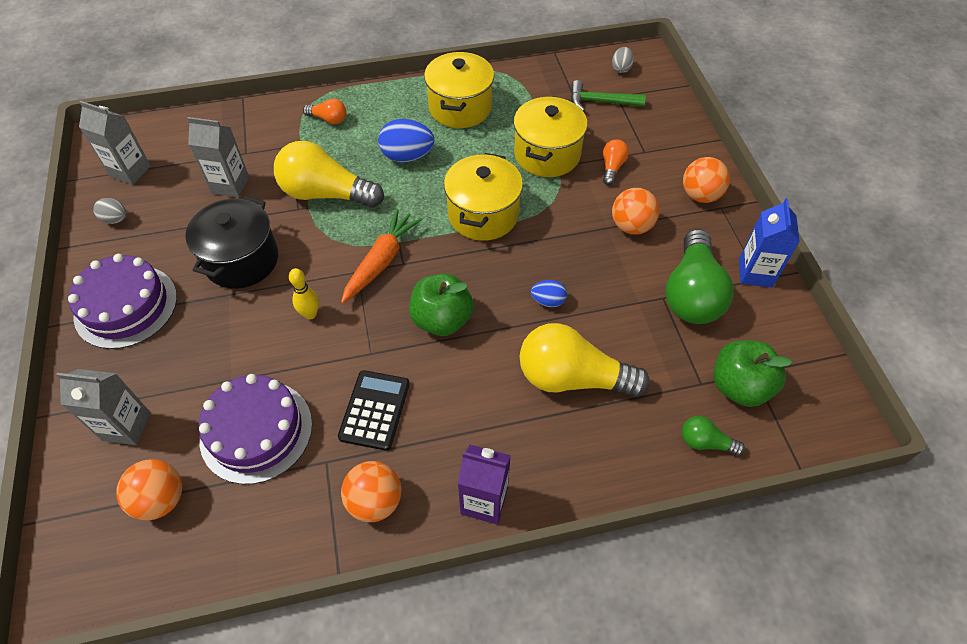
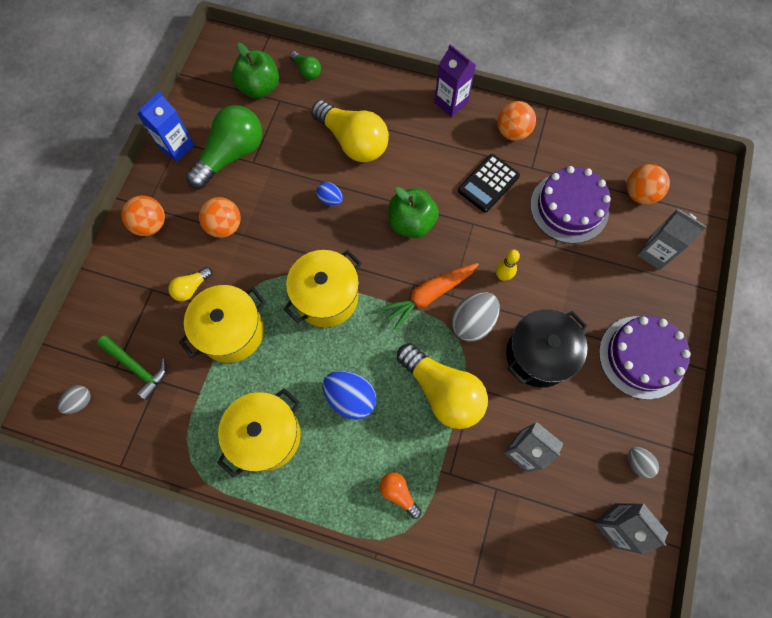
camera: 150 degrees left, 15 degrees up
orange light bulb [603,139,629,185] -> yellow light bulb [168,267,212,301]
none -> grey egg [451,292,500,342]

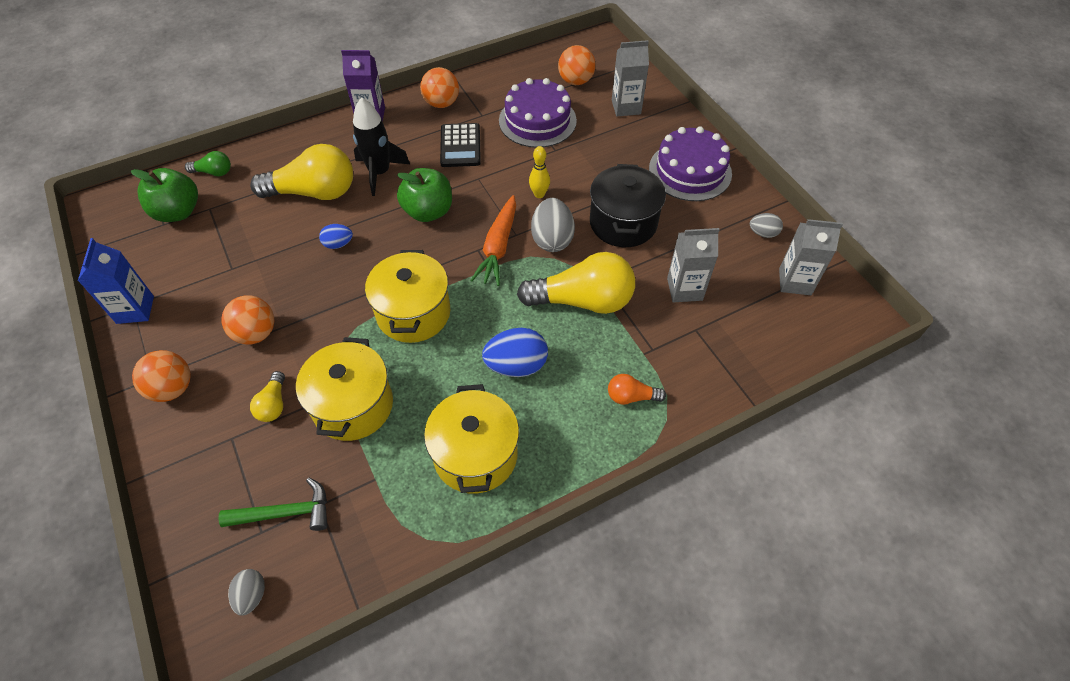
camera: 45 degrees left, 15 degrees down
green light bulb [186,105,262,189] -> none
none -> black rocket [353,98,410,196]

